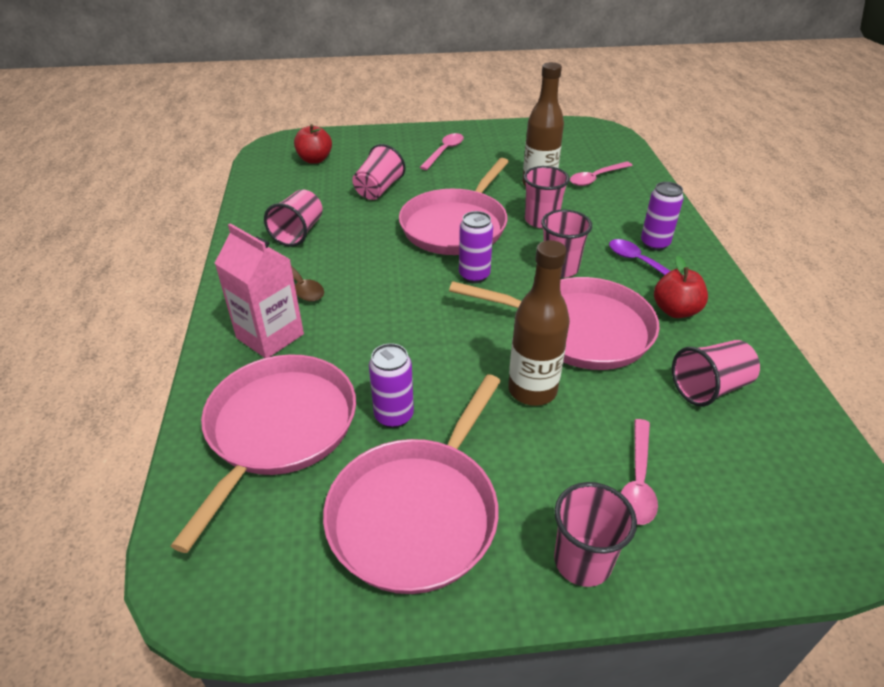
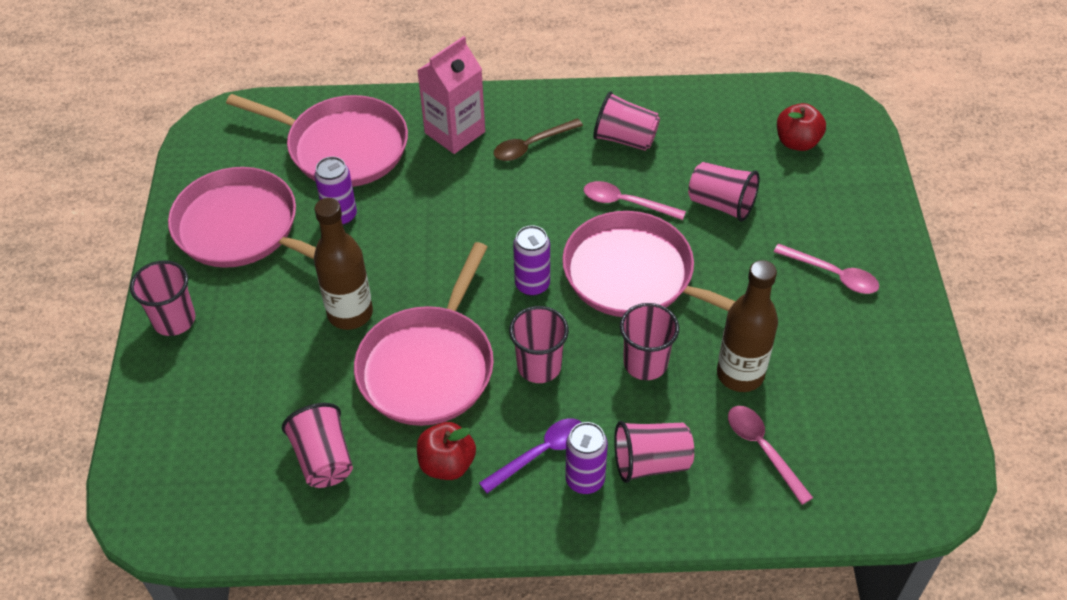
camera: 95 degrees right, 10 degrees up
pink spoon [621,419,658,525] -> pink spoon moved to [584,181,686,220]
none -> pink cup [614,421,694,483]

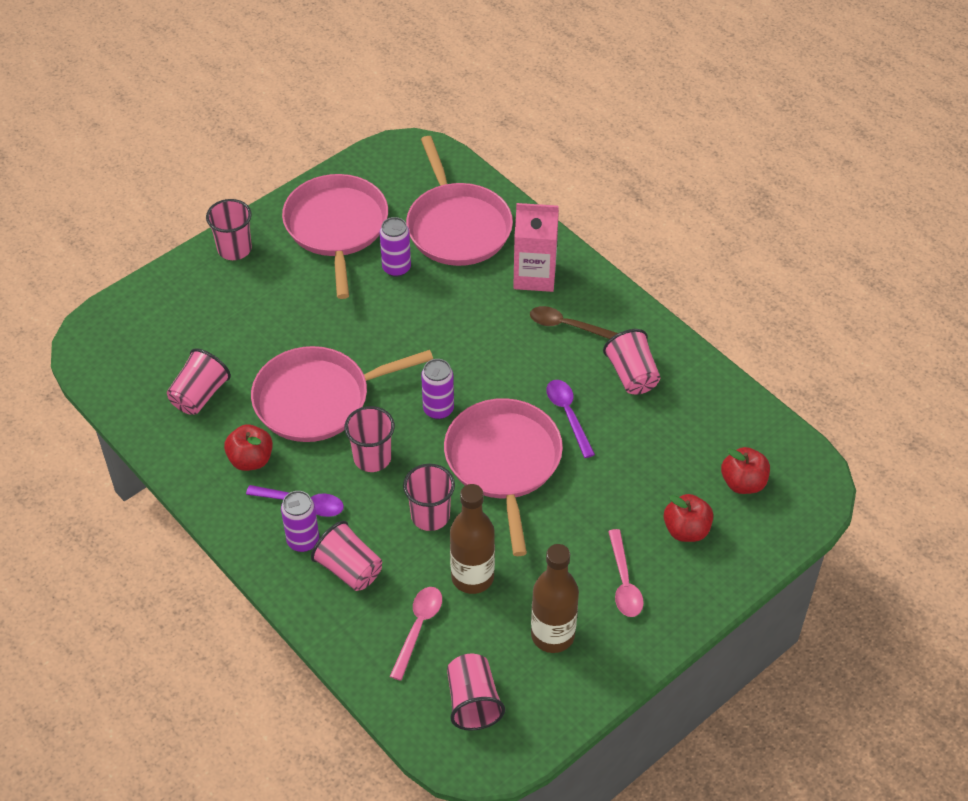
camera: 50 degrees right, 0 degrees up
brown bottle [314,198,373,330] -> brown bottle moved to [531,544,579,653]
pink spoon [584,181,686,220] -> purple spoon [546,380,595,458]
pink cup [688,162,760,222] -> pink cup moved to [447,654,505,731]
none -> red apple [664,494,713,542]

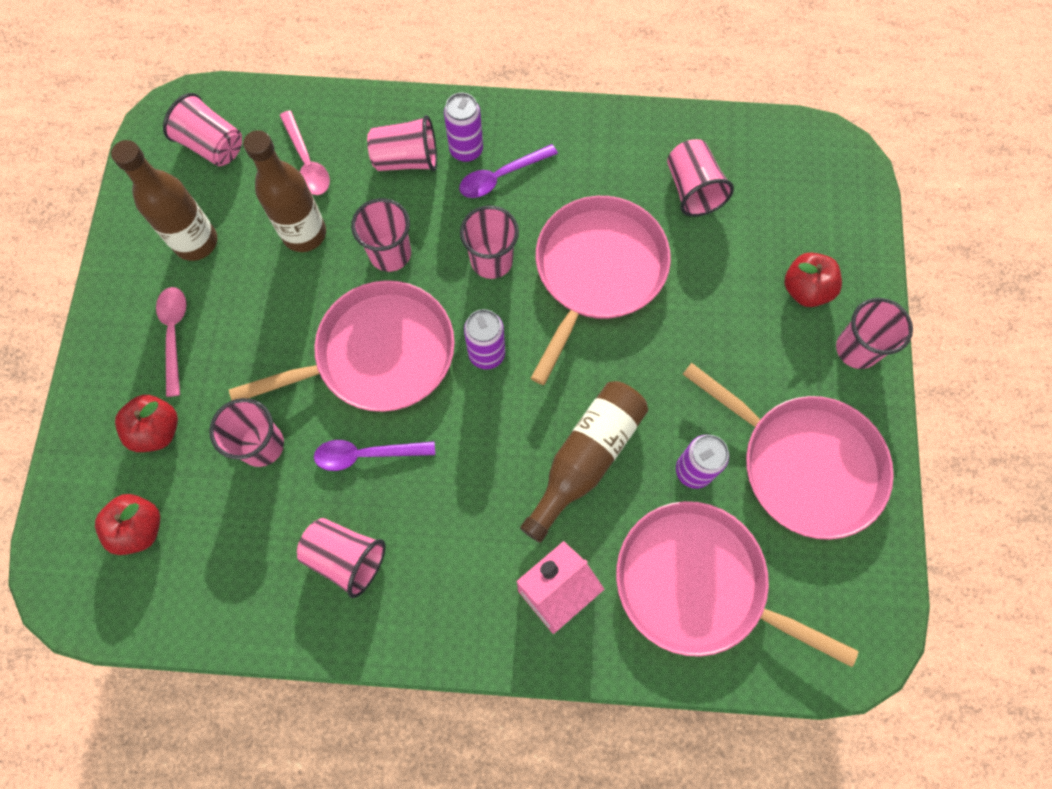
camera: 135 degrees right, 20 degrees up
red apple [224,424,273,471] -> red apple moved to [784,252,842,307]
pink pan [444,398,563,556] -> pink pan turned 60 degrees counterclockwise [229,280,455,412]
brown spoon [530,306,618,339] -> none
purple spoon [546,380,595,458] -> purple spoon turned 150 degrees clockwise [314,440,435,471]
pink spoon [608,529,644,617] -> pink spoon turned 45 degrees clockwise [156,287,187,397]
none -> pink cup [209,398,284,467]
none -> brown bottle [520,381,648,543]

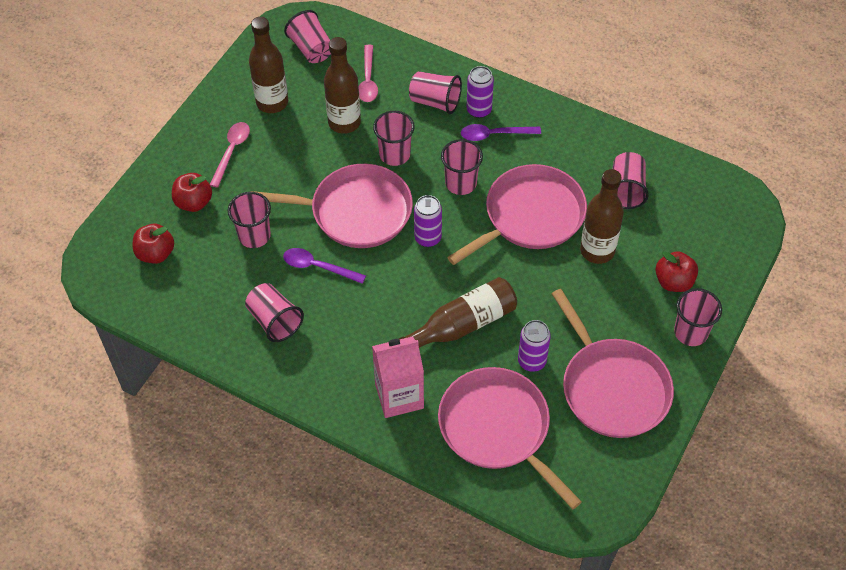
camera: 25 degrees right, 15 degrees down
none -> brown bottle [580,169,624,264]

